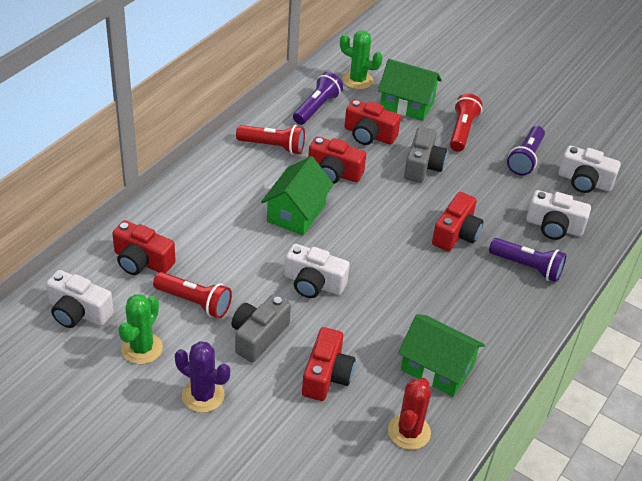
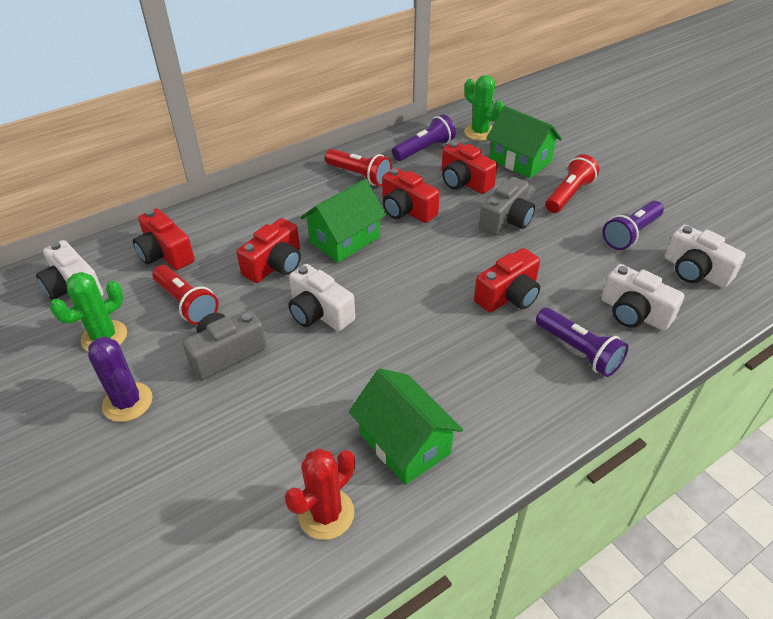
camera: 25 degrees right, 0 degrees up
red camera [302,327,355,401] -> red camera moved to [237,218,301,283]

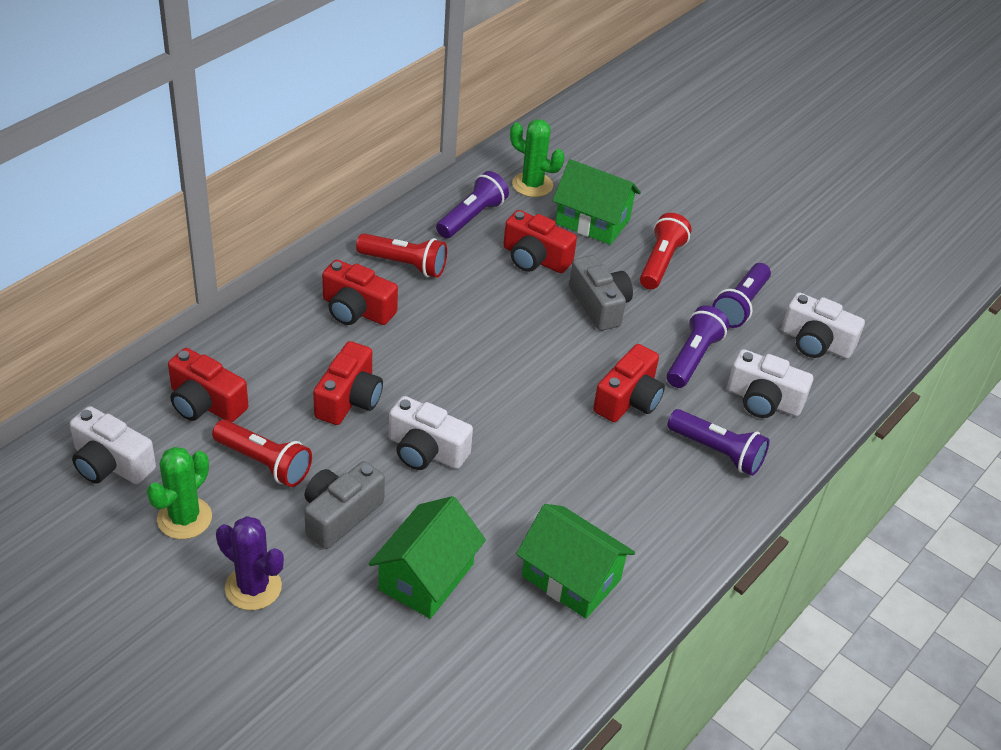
camera: 20 degrees left, 0 degrees up
red cactus [285,449,355,540] -> none
green house [300,179,386,263] -> green house moved to [369,496,486,619]
red camera [382,168,440,223] -> red camera moved to [322,260,398,325]
grey camera [479,177,535,236] -> grey camera turned 45 degrees counterclockwise [569,255,633,331]
none -> purple flashlight [667,305,729,388]

